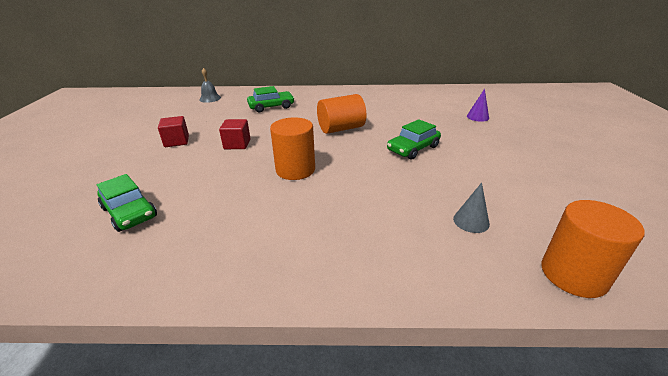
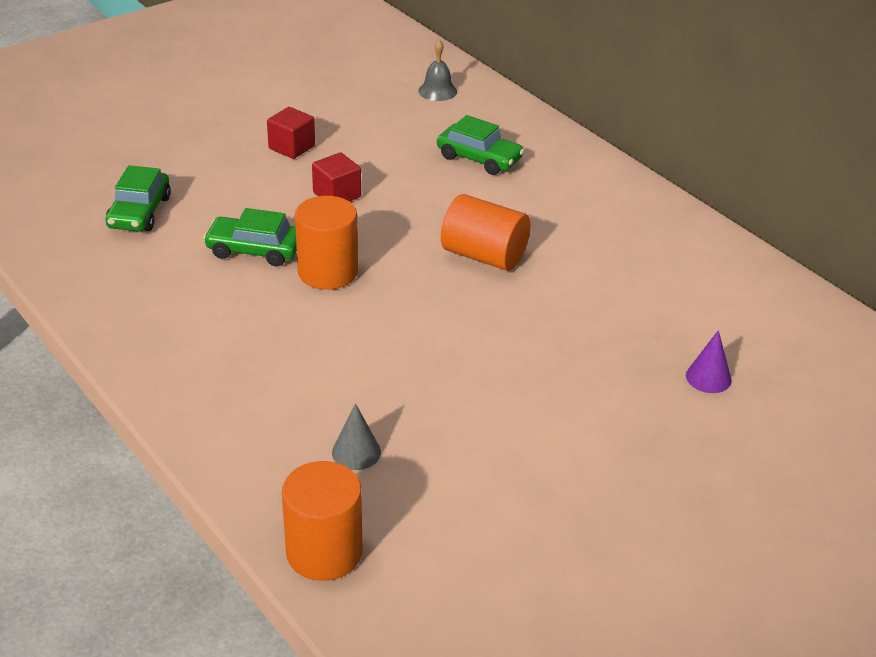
camera: 50 degrees right, 5 degrees up
green car [387,119,441,160] -> green car moved to [203,208,297,266]

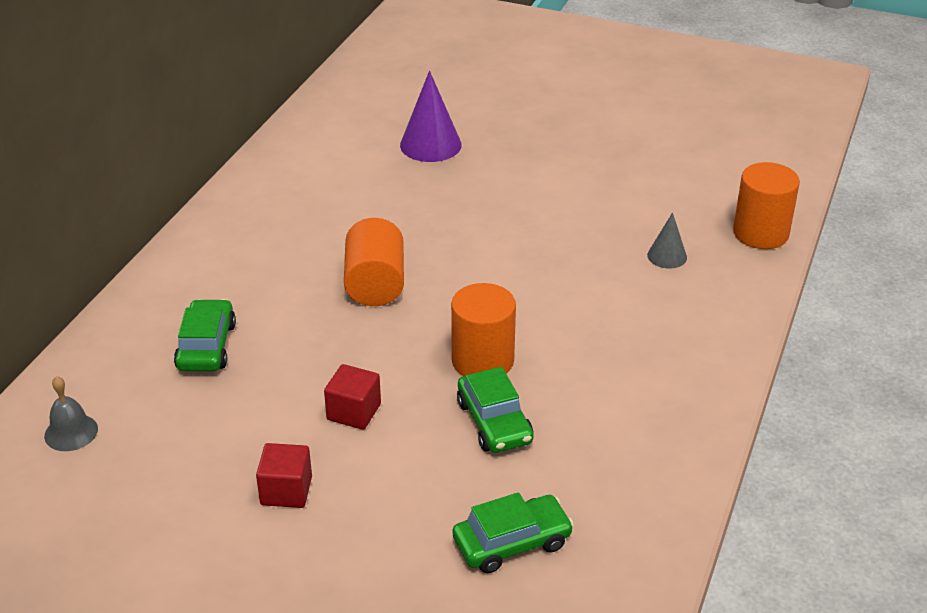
camera: 120 degrees left, 0 degrees up
purple cone [686,330,732,393] -> purple cone [400,71,462,162], size x1.75

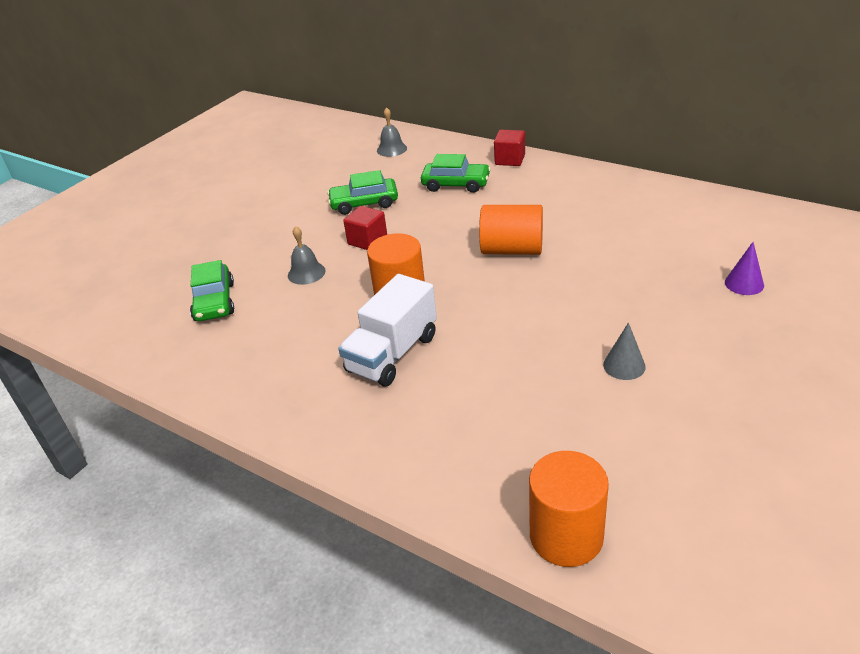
camera: 105 degrees right, 0 degrees up
red cube [256,443,312,508] -> red cube moved to [494,130,525,166]
purple cone [400,71,462,162] -> purple cone [725,242,764,295], size x0.57
green car [457,367,534,453] -> green car moved to [327,170,398,215]
grey cone [647,212,687,269] -> grey cone moved to [603,323,646,380]
none -> grey bell [288,226,326,285]
none -> white truck [338,274,437,387]

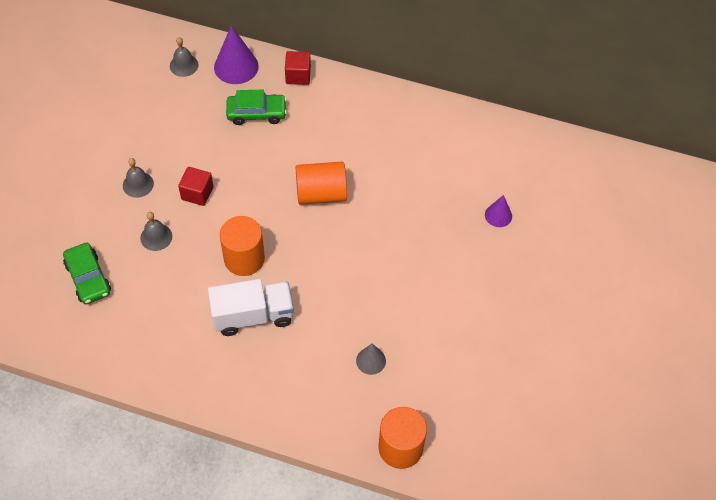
camera: 20 degrees left, 20 degrees up
green car [327,170,398,215] -> none
white truck [338,274,437,387] -> white truck turned 120 degrees counterclockwise [208,279,294,336]
grey cone [603,323,646,380] -> grey cone moved to [356,343,386,375]
none -> grey bell [123,158,154,198]
none -> purple cone [214,25,259,84]

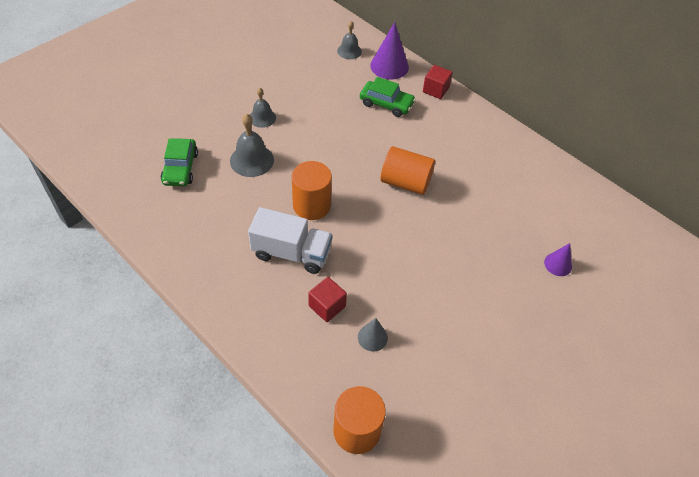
camera: 25 degrees right, 5 degrees down
grey bell [140,212,172,251] -> grey bell [230,114,274,177], size x1.53
red cube [178,167,213,206] -> red cube moved to [308,277,347,322]

